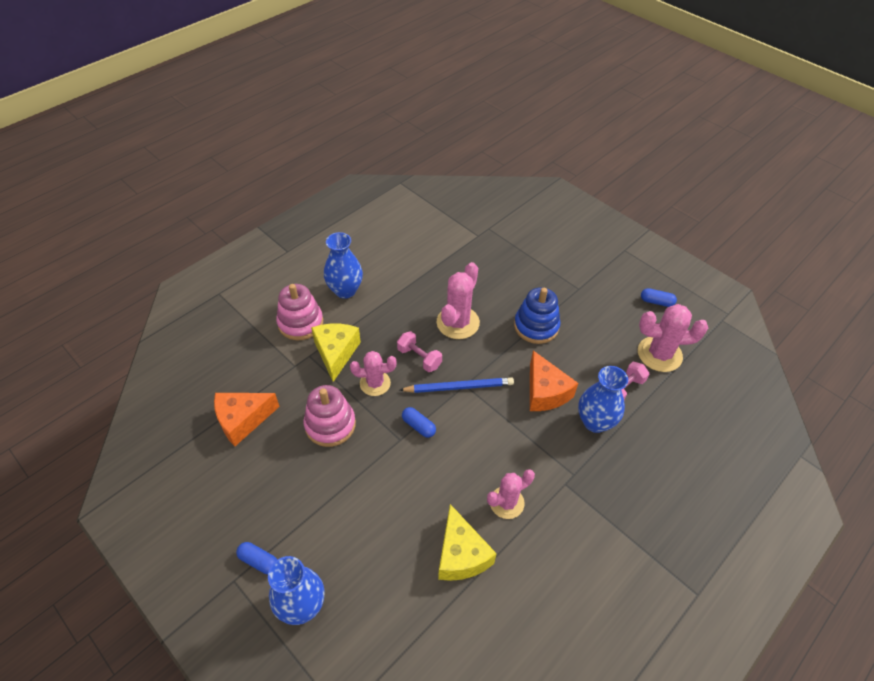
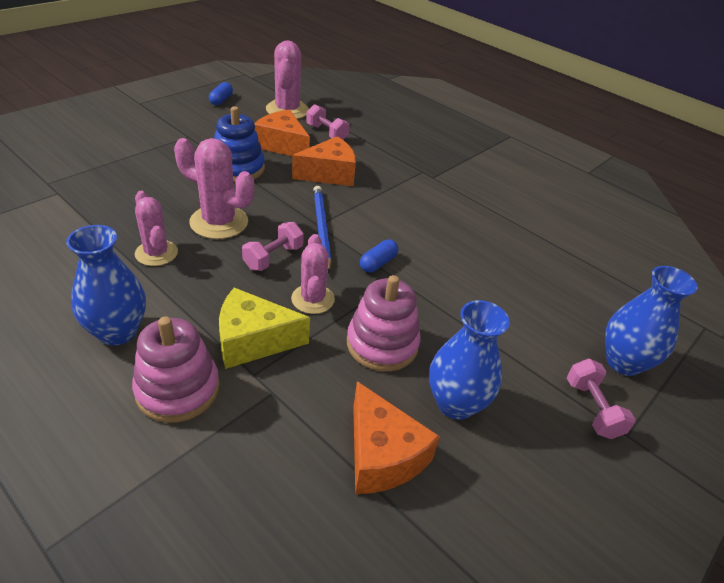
camera: 95 degrees left, 10 degrees down
blue capsule [236,542,277,575] -> pink dumbbell [567,359,636,439]
yellow cheese [438,504,497,581] -> none
pink cactus [487,469,535,519] -> pink cactus moved to [135,191,178,266]
blue vase [578,366,628,433] -> blue vase moved to [429,300,510,420]
none -> orange cheese [254,110,310,156]

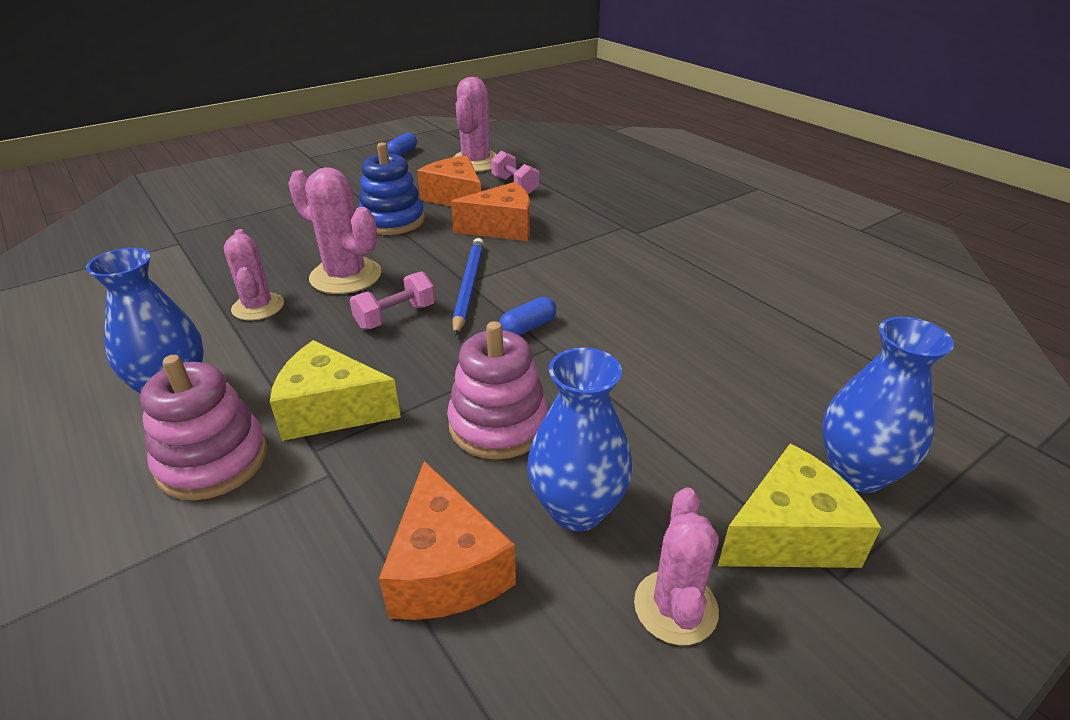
camera: 15 degrees right, 5 degrees down
pink cactus [291,234,335,314] -> pink cactus moved to [634,488,719,645]
pink dumbbell [567,359,636,439] -> yellow cheese [718,443,881,568]

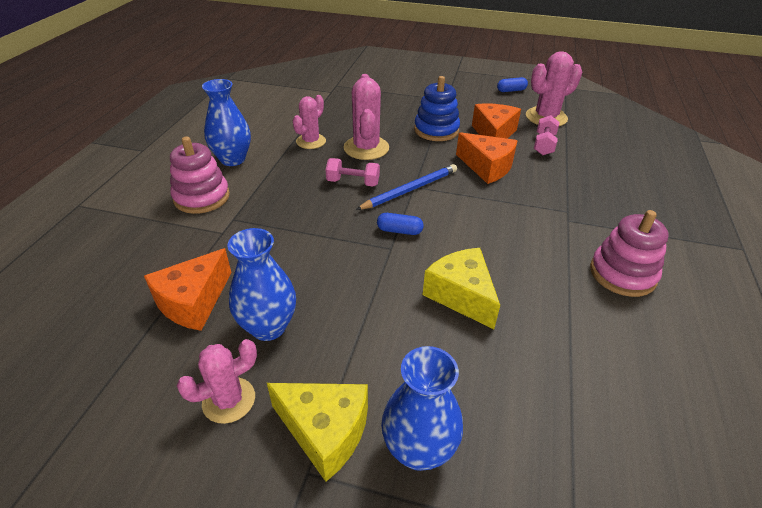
camera: 50 degrees right, 5 degrees up
yellow cheese [270,340,401,441] -> yellow cheese moved to [423,248,500,329]
pink stacking toy [447,321,548,460] -> pink stacking toy moved to [590,210,669,297]

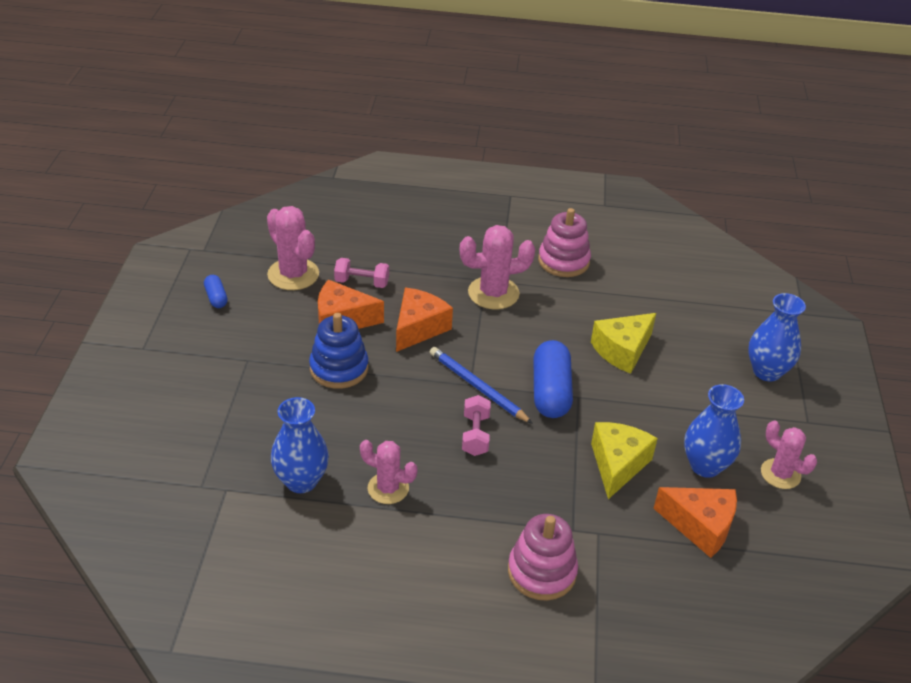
camera: 100 degrees left, 0 degrees up
blue vase [202,79,251,166] -> blue vase moved to [271,397,329,493]
yellow cheese [267,383,368,482] -> yellow cheese moved to [591,422,658,499]
pink cactus [344,74,389,160] -> pink cactus moved to [460,225,535,310]
blue capsule [377,213,424,235] -> blue capsule [534,340,573,418], size x2.00

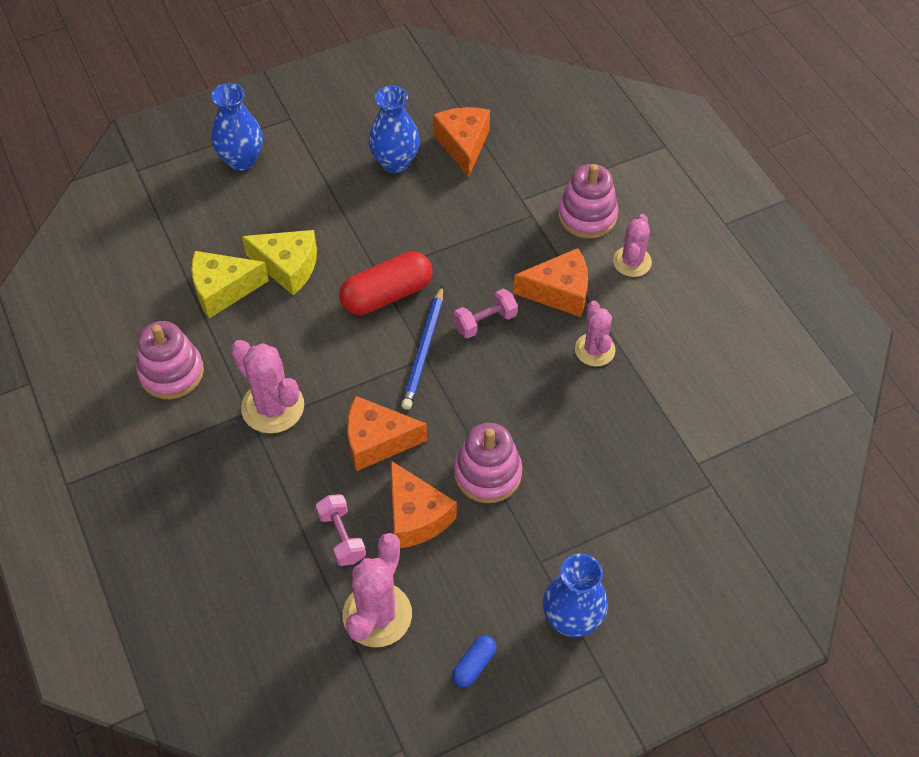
camera: 120 degrees left, 15 degrees up
blue vase [271,397,329,493] -> blue vase moved to [543,554,608,637]
blue stacking toy [309,313,368,389] -> pink stacking toy [454,423,522,503]
blue capsule [534,340,573,418] -> red capsule [339,251,433,315]
yellow cheese [591,422,658,499] -> yellow cheese moved to [191,251,269,318]
pink cactus [761,420,817,489] -> pink cactus moved to [613,214,652,277]
none -> orange cheese [513,248,588,317]

